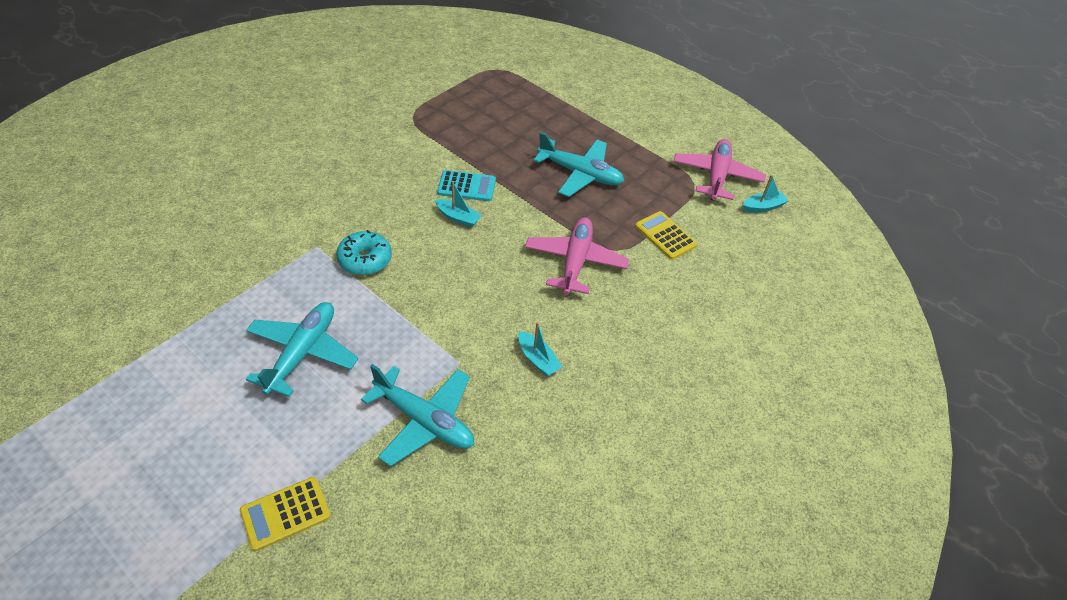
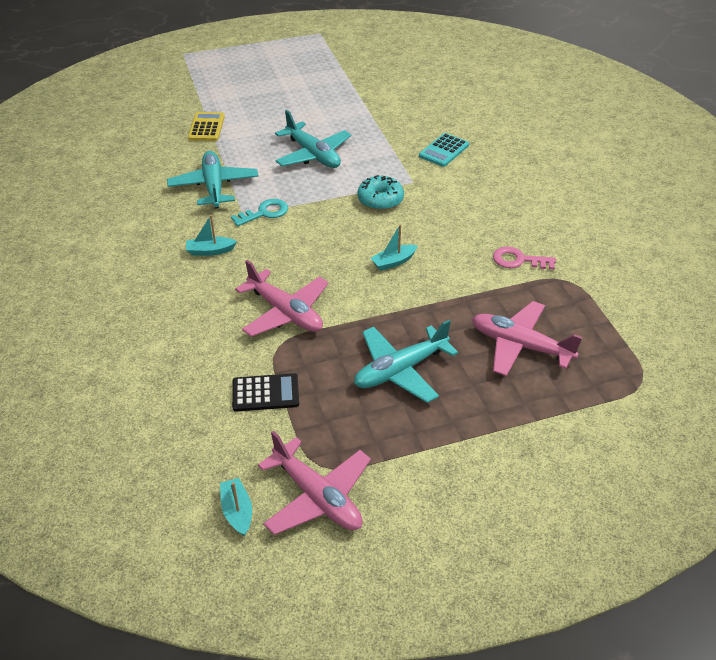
camera: 125 degrees right, 5 degrees down
turquoise plane [361,364,474,467] -> turquoise plane turned 105 degrees clockwise [167,151,259,208]
turquoise calculator [437,170,496,201] -> turquoise calculator moved to [419,133,469,167]
yellow calculator [635,211,697,260] -> black calculator [232,373,299,412]
turquoise boat [743,175,789,213] -> turquoise boat turned 150 degrees clockwise [220,478,252,537]
none -> turquoise key [231,199,288,226]
none -> pink plane [472,301,583,376]
none -> pink key [493,246,556,270]

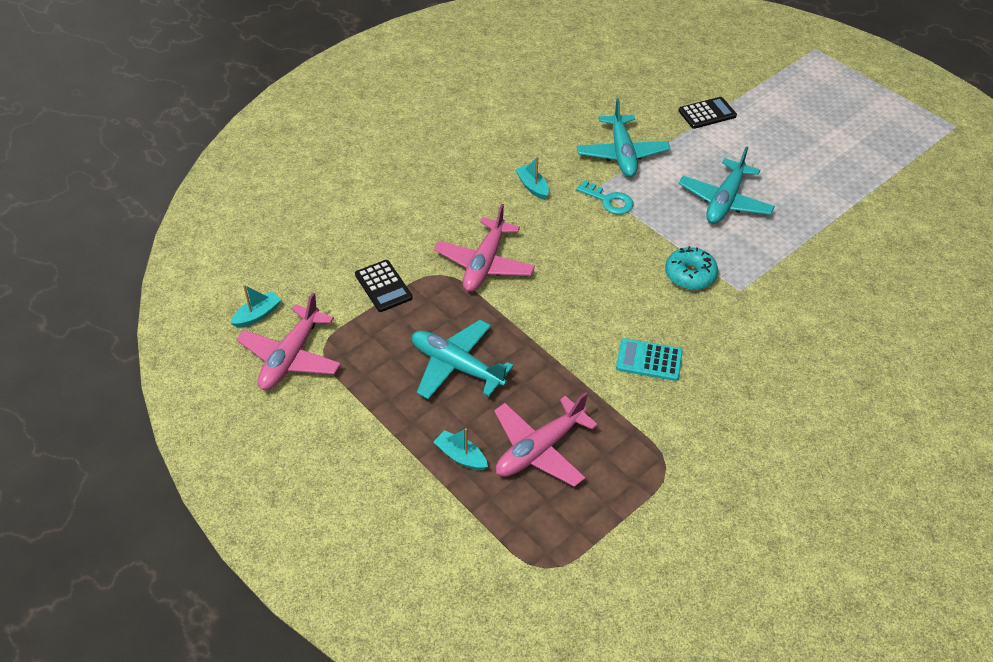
camera: 65 degrees right, 5 degrees up
turquoise plane [167,151,259,208] -> turquoise plane turned 120 degrees clockwise [577,98,671,177]
yellow calculator [188,112,225,141] -> black calculator [678,97,737,129]
turquoise boat [371,224,418,271] -> turquoise boat moved to [434,428,488,470]
turquoise calculator [419,133,469,167] -> turquoise calculator moved to [616,338,683,381]
pink plane [472,301,583,376] -> pink plane turned 135 degrees counterclockwise [494,392,598,487]
pink key [493,246,556,270] -> none

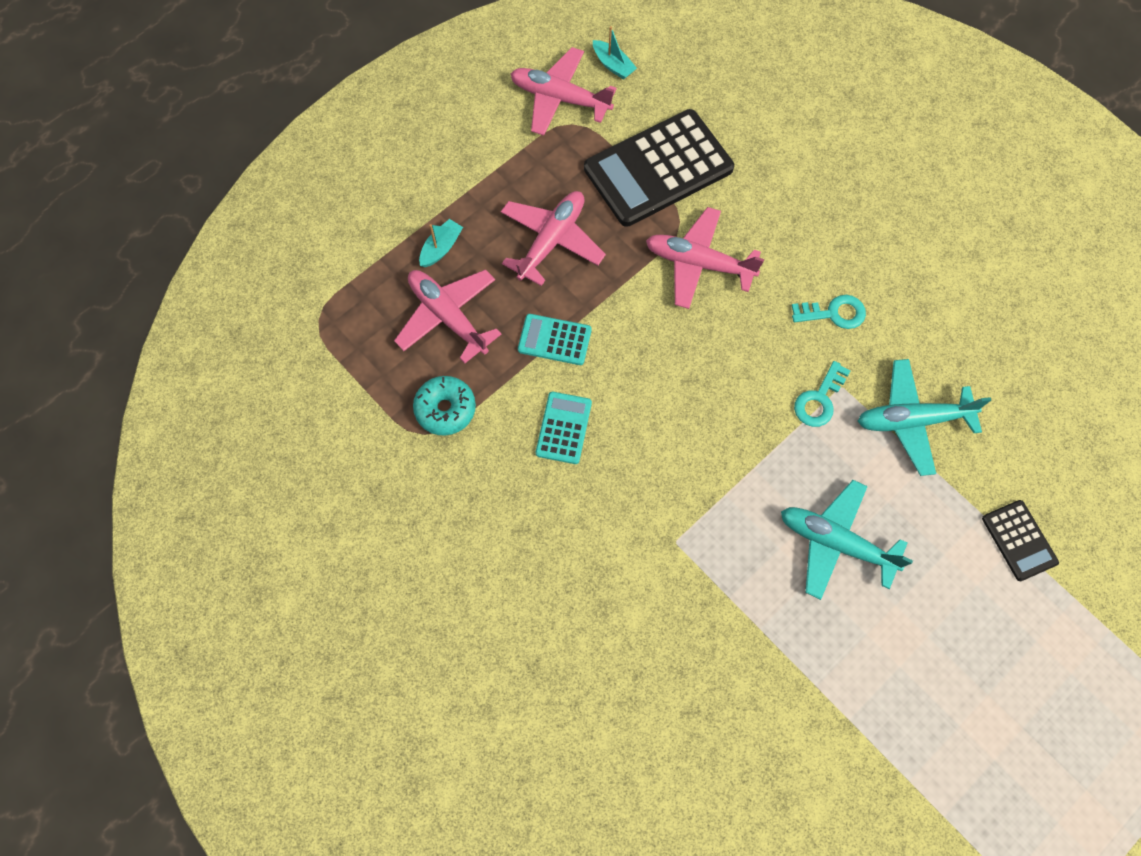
camera: 90 degrees right, 20 degrees up
black calculator [355,260,413,312] -> black calculator [584,109,734,227], size x2.07
turquoise plane [412,320,514,399] -> pink plane [501,191,606,286]
turquoise boat [515,156,549,200] -> turquoise key [792,295,866,329]
turquoise donut [665,246,718,290] -> turquoise donut moved to [413,376,476,436]
none -> turquoise calculator [518,314,592,365]

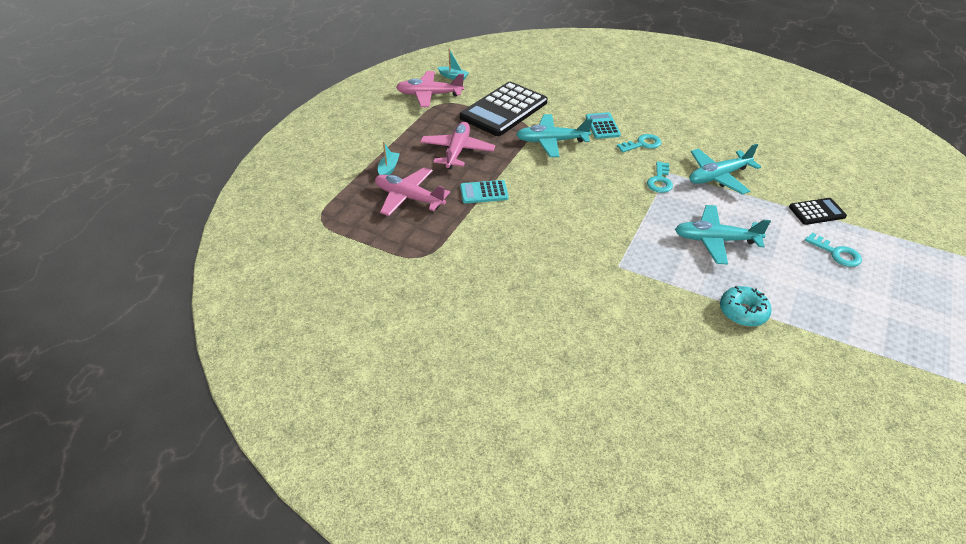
camera: 20 degrees left, 25 degrees down
turquoise donut [413,376,476,436] -> turquoise donut moved to [720,286,772,327]
turquoise calculator [536,392,592,464] -> turquoise calculator moved to [586,112,621,139]
pink plane [646,207,764,309] -> turquoise plane [516,114,593,157]
black calculator [982,500,1059,581] -> black calculator turned 60 degrees counterclockwise [789,198,847,225]
none -> turquoise key [805,233,862,267]

